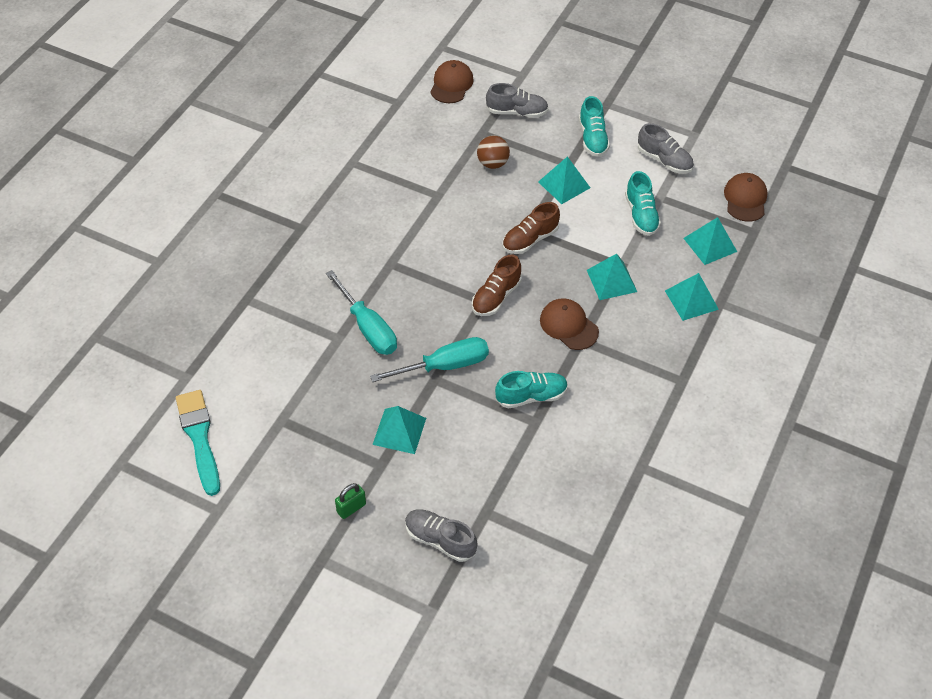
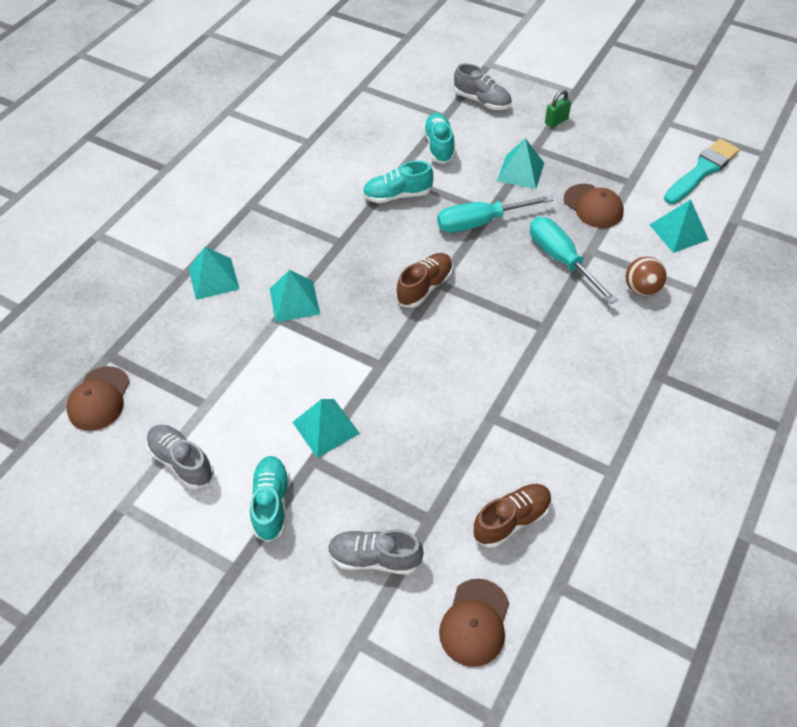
camera: 175 degrees left, 0 degrees up
turquoise brush [176,390,220,496] -> turquoise brush turned 120 degrees counterclockwise [664,139,740,204]
brown ball [477,136,510,169] -> brown ball moved to [626,257,667,296]
brown shoe [502,202,560,254] -> brown shoe moved to [473,484,552,548]
brown cap [540,298,599,350] -> brown cap moved to [564,184,624,228]
turquoise shoe [625,171,661,236] -> turquoise shoe moved to [423,113,455,164]
turquoise pyramid [683,217,737,265] -> turquoise pyramid moved to [650,199,709,253]

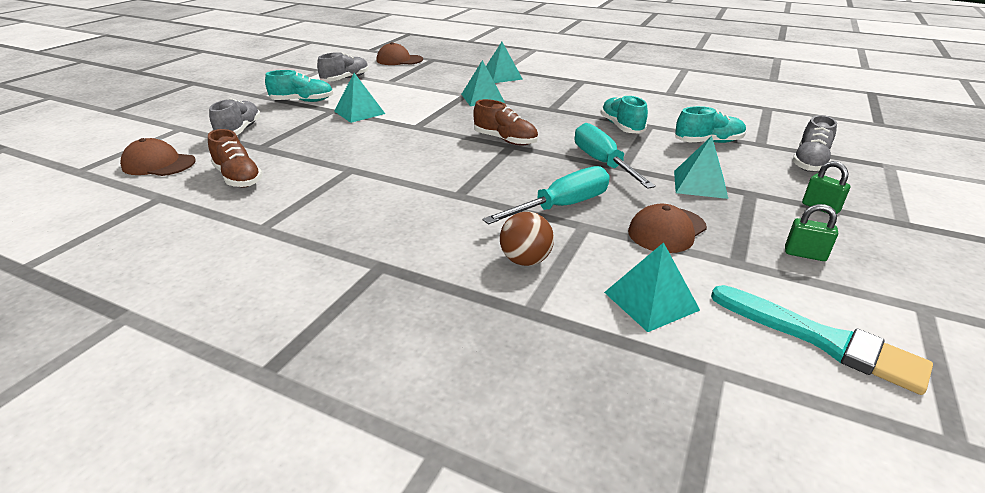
camera: 85 degrees right, 20 degrees down
none -> green padlock [785,204,838,261]

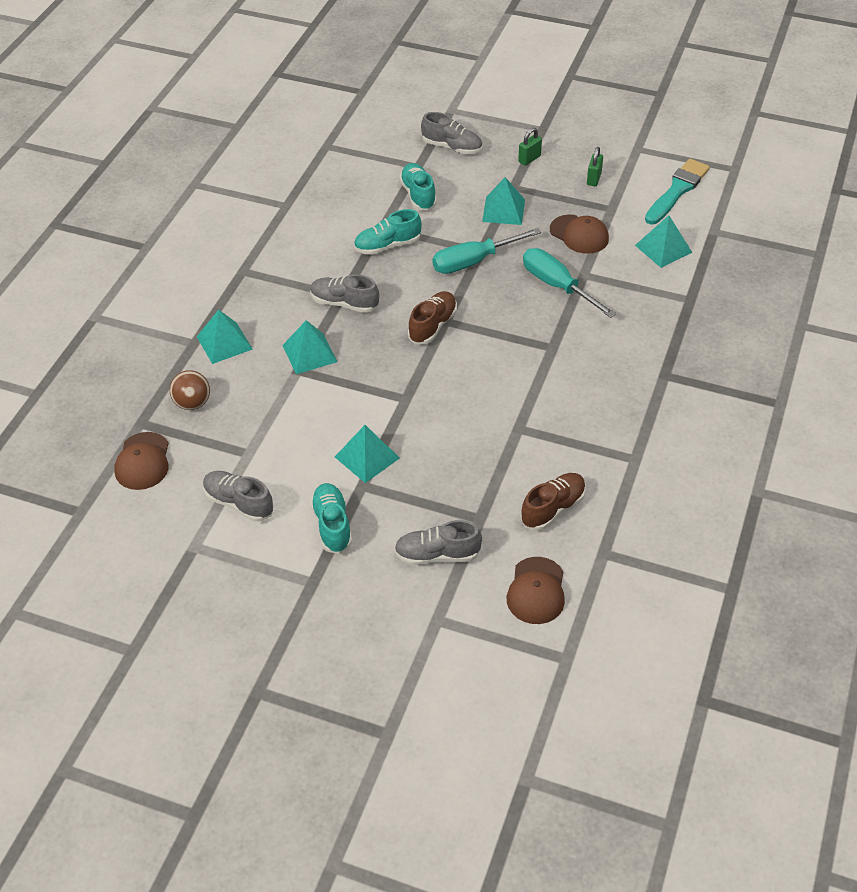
camera: 95 degrees left, 15 degrees up
brown ball [500,212,554,266] -> brown ball moved to [169,370,210,410]
none -> grey shoe [310,275,379,313]

